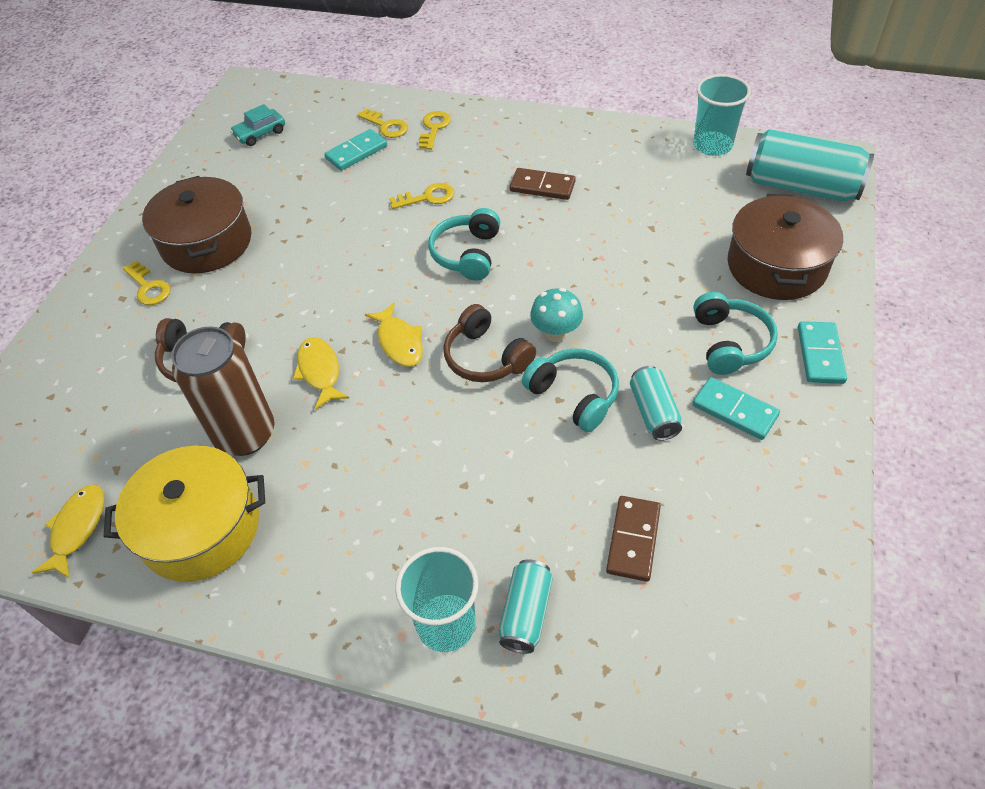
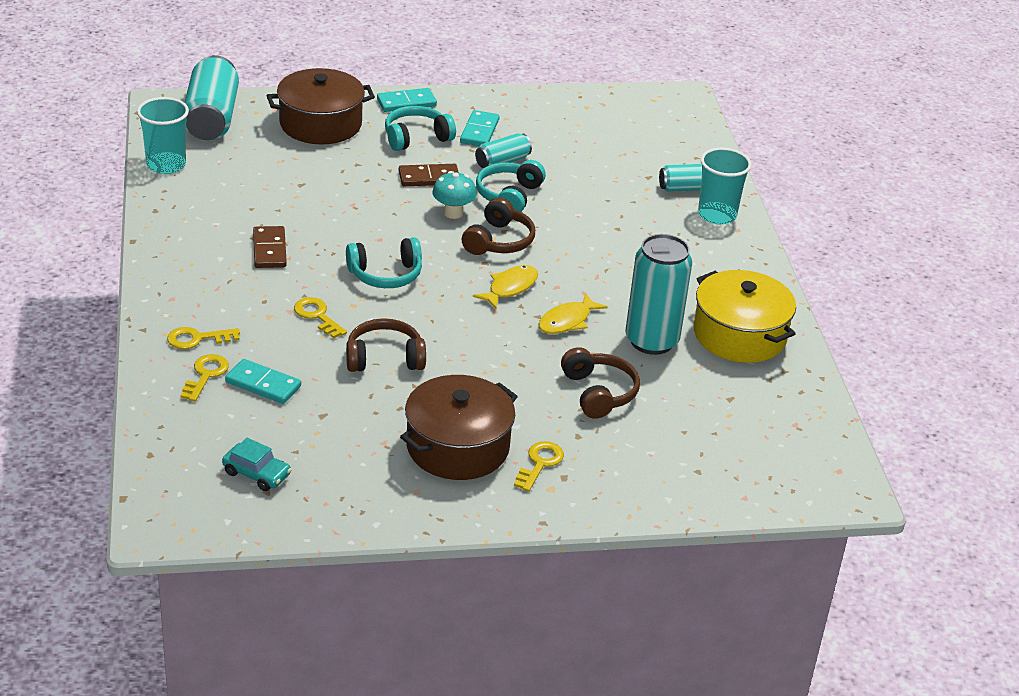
camera: 120 degrees left, 15 degrees down
yellow fish [32,484,104,579] -> none
brown can [171,327,275,456] -> turquoise can [625,234,692,355]
brown domino [606,496,661,582] -> brown domino moved to [399,164,459,186]
none -> brown headphones [346,318,426,372]

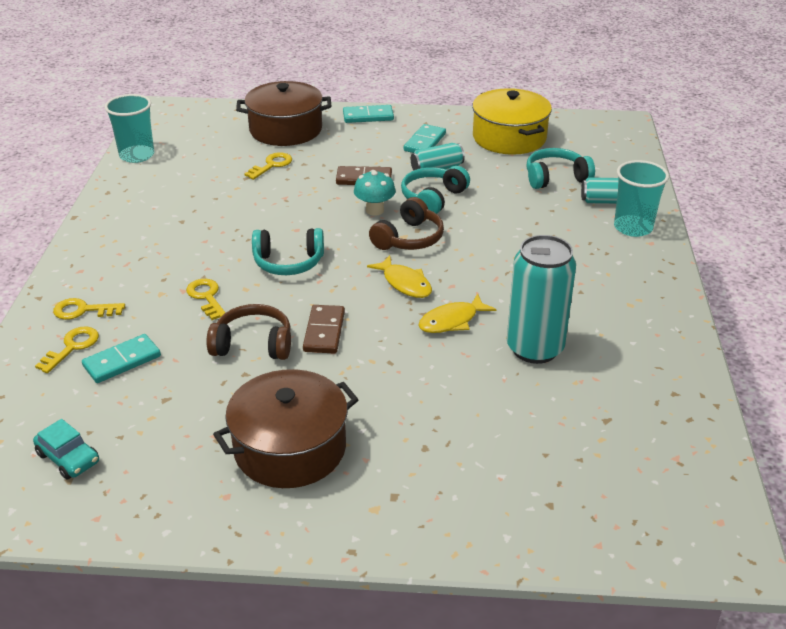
camera: 15 degrees right, 0 degrees up
turquoise can [184,55,239,140] -> none
turquoise domino [225,359,301,404] -> turquoise domino turned 75 degrees counterclockwise [82,334,161,383]
brown domino [253,226,287,268] -> brown domino moved to [303,305,345,354]
turquoise headphones [385,106,456,151] -> turquoise headphones moved to [527,148,595,189]
yellow fish [473,265,538,309] -> yellow fish turned 90 degrees clockwise [367,255,432,298]
yellow key [514,441,564,492] -> yellow key moved to [244,152,292,180]
brown headphones [561,347,640,419] -> none
yellow pot [694,270,796,363] -> yellow pot moved to [472,88,552,155]

